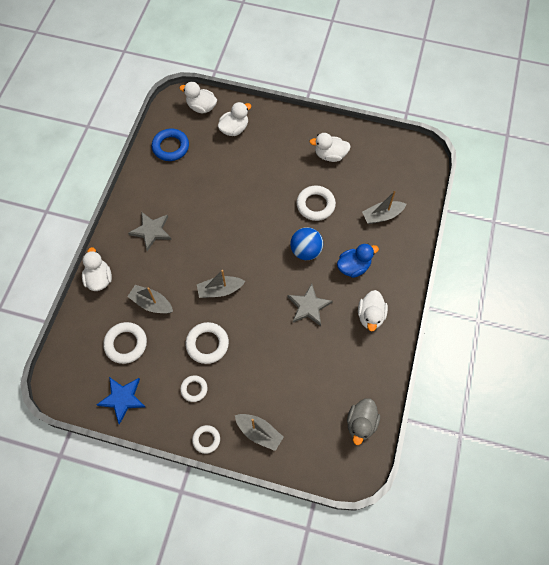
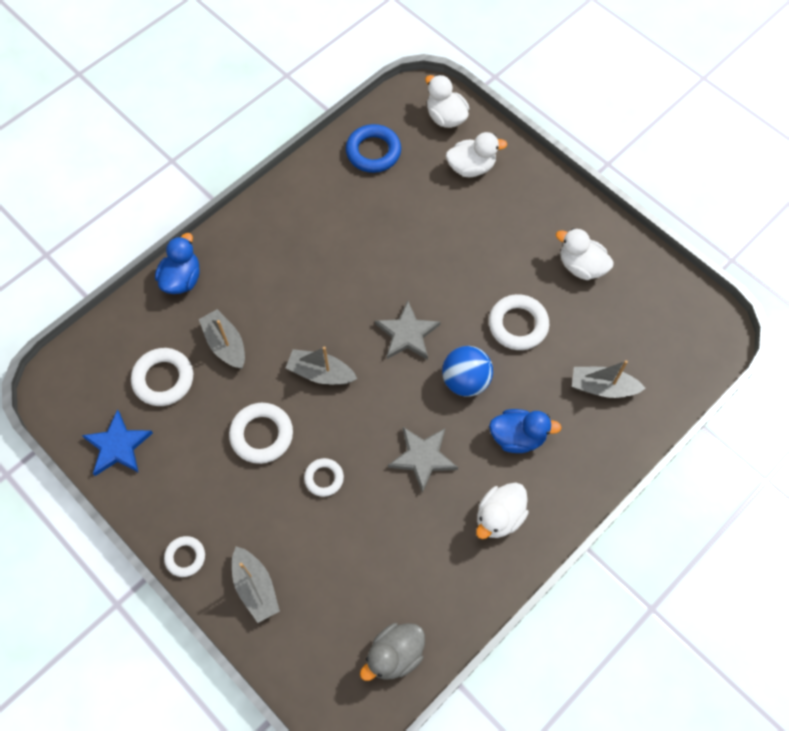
camera: 30 degrees right, 0 degrees up
white duck [82,247,112,291] -> blue duck [155,233,200,294]
grey star [128,212,171,251] -> grey star moved to [375,301,440,360]
white ring [180,375,208,402] -> white ring moved to [304,458,344,497]

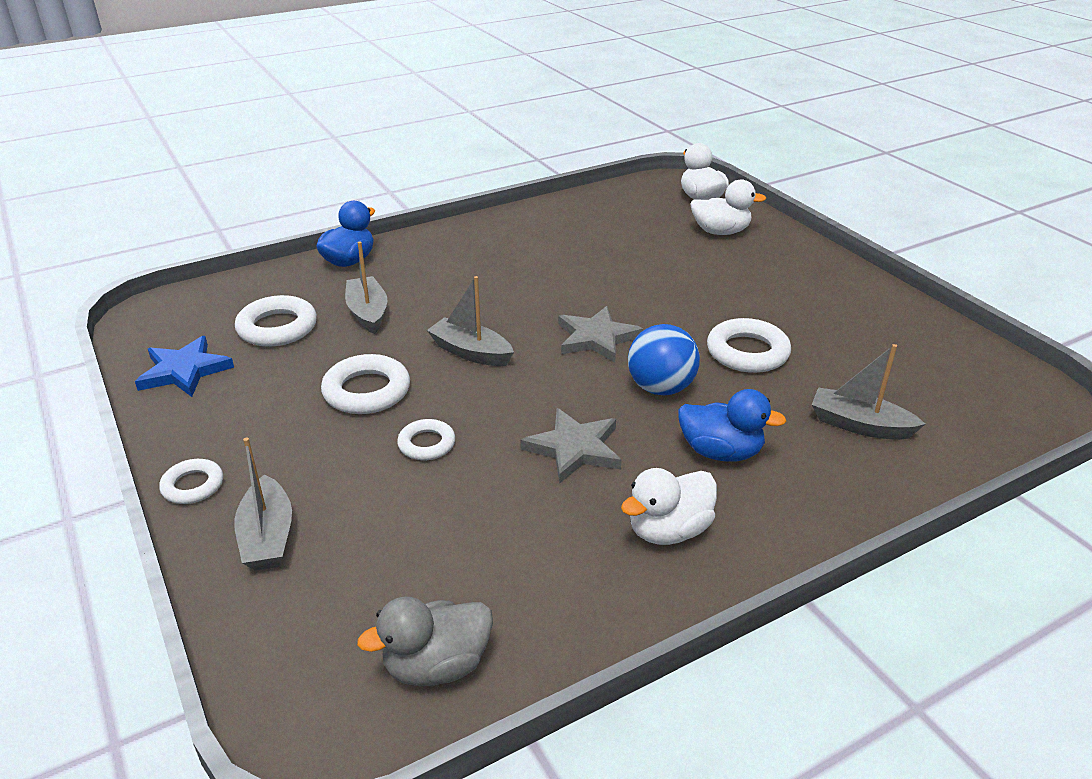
camera: 15 degrees right, 30 degrees down
blue ring [346,124,401,173] -> none
white duck [556,228,614,280] -> none

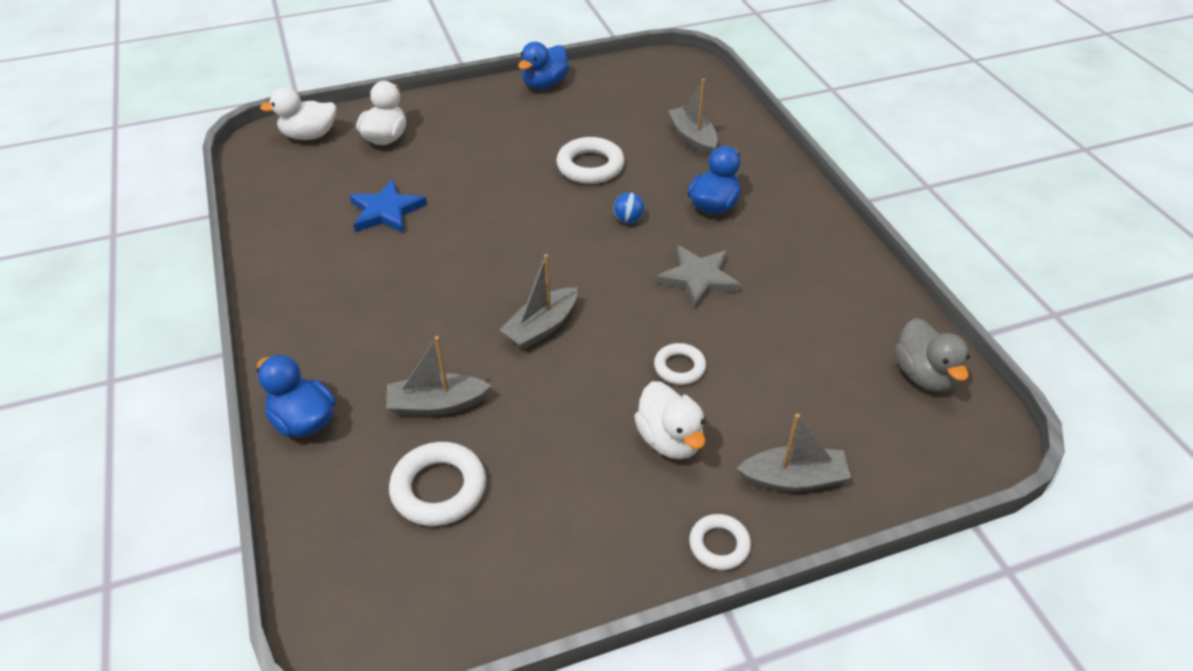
camera: 80 degrees left, 10 degrees up
blue star [135,336,234,397] -> blue star moved to [349,179,427,233]
white ring [321,354,410,414] -> none
grey star [559,306,643,363] -> none
white duck [621,468,717,545] -> white duck moved to [634,381,706,459]
blue ball [628,324,700,396] -> blue ball [614,192,644,223], size x0.52
grey boat [812,344,925,440] -> grey boat turned 120 degrees clockwise [668,79,718,157]
none -> blue duck [518,42,569,89]

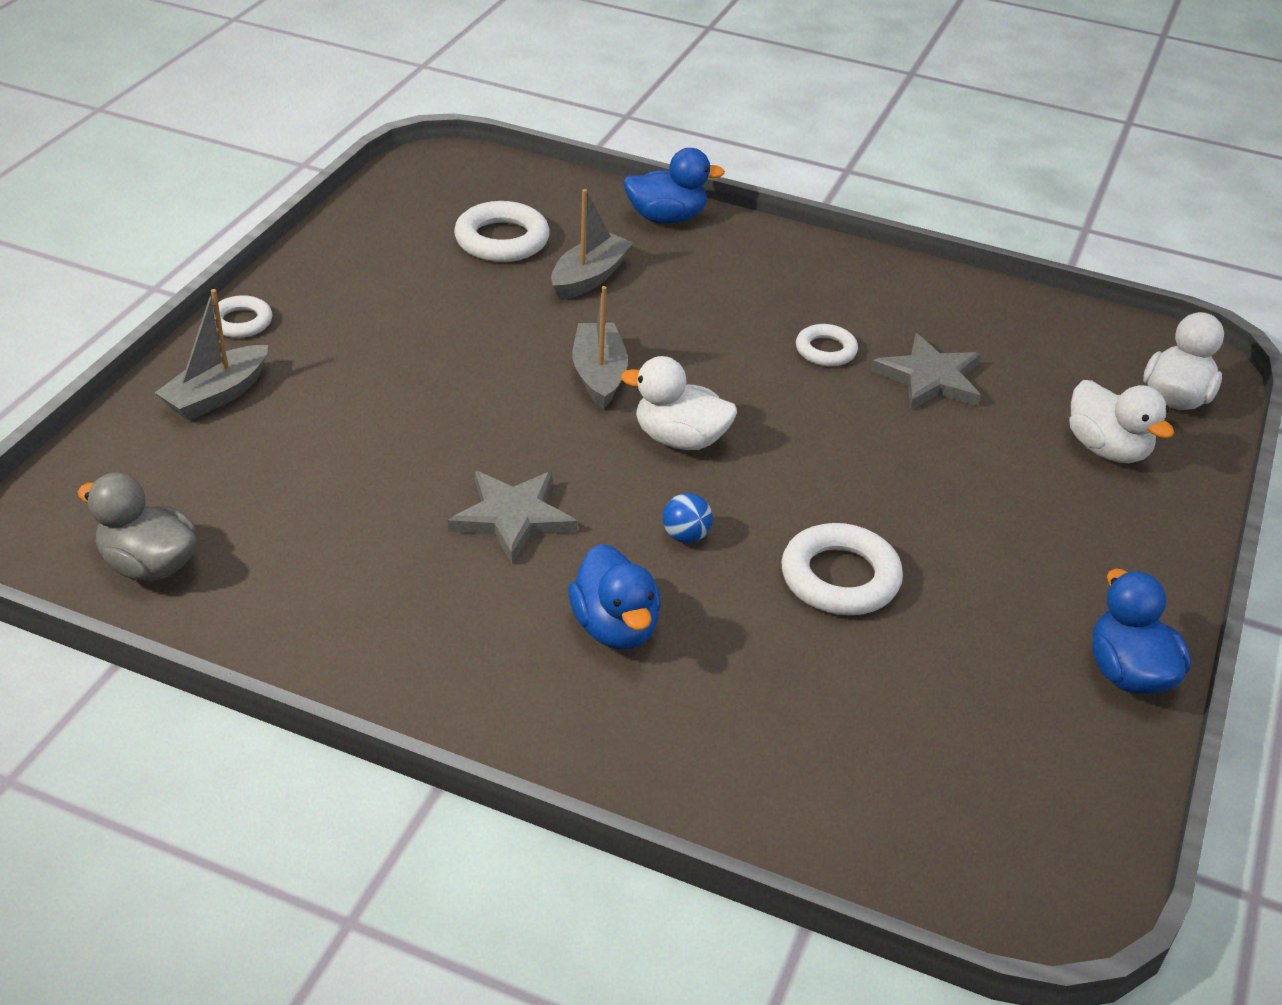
camera: 130 degrees right, 5 degrees down
blue star [349,179,427,233] -> grey star [871,333,981,410]
white duck [634,381,706,459] -> white duck moved to [621,356,737,450]
white ring [654,343,706,385] -> white ring moved to [796,324,858,366]
grey boat [668,79,718,157] -> none

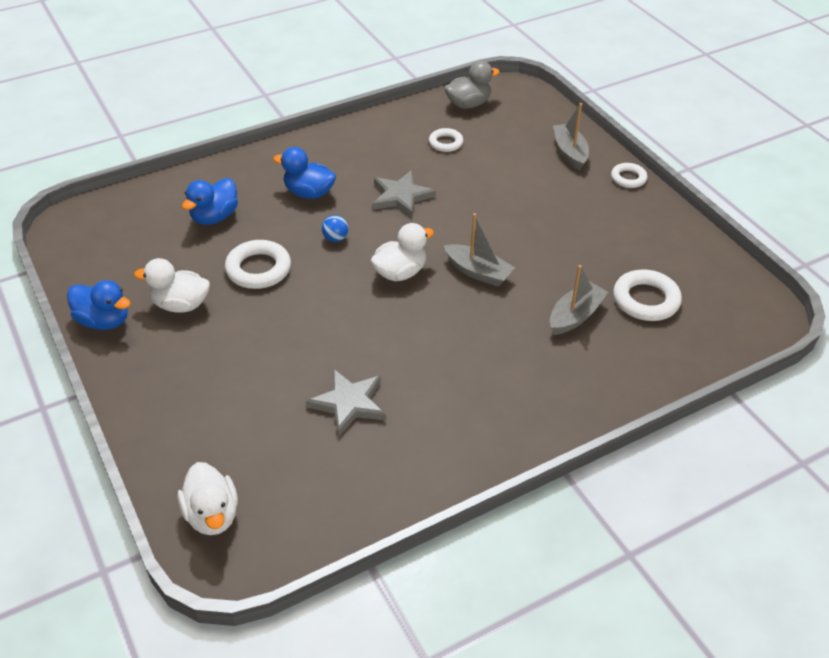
camera: 130 degrees right, 5 degrees up
grey boat [551,189,634,300] -> grey boat turned 120 degrees counterclockwise [550,265,608,335]
blue duck [623,148,725,224] -> blue duck moved to [182,178,238,225]
white ring [796,324,858,366] -> white ring moved to [429,128,463,152]
white duck [1069,380,1174,463] -> white duck moved to [134,258,210,313]

